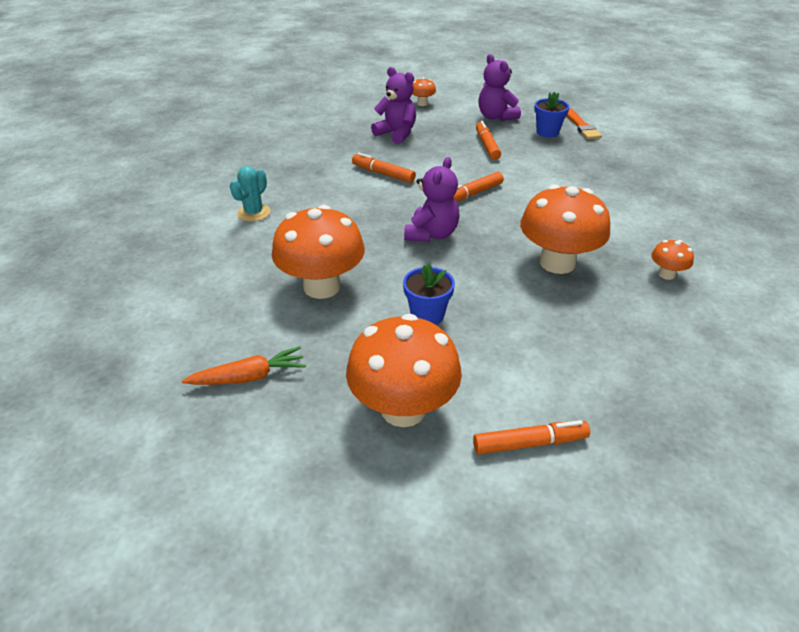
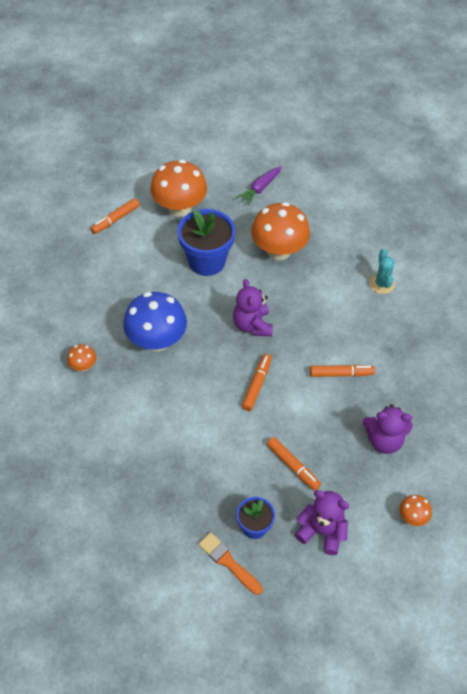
camera: 145 degrees right, 15 degrees up
orange carrot [182,346,306,385] -> purple carrot [236,166,282,205]
blue flower pot [403,263,455,325] -> blue flower pot [177,209,235,276], size x1.79
orange mushroom [520,185,610,274] -> blue mushroom [123,292,187,352]

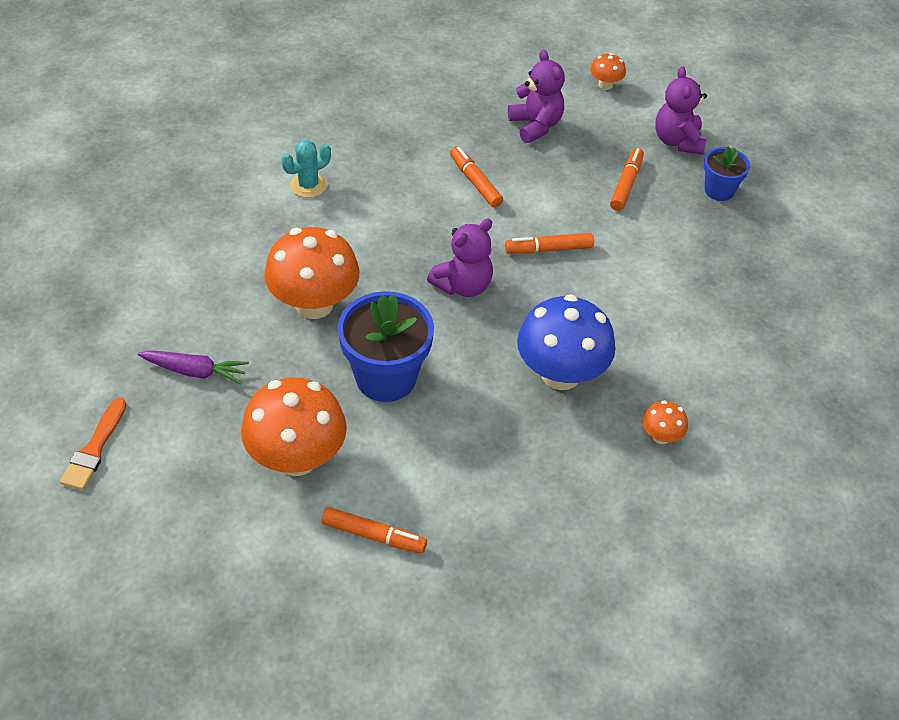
camera: 120 degrees left, 5 degrees down
orange brush [198,532,263,595] -> orange brush moved to [60,398,126,490]

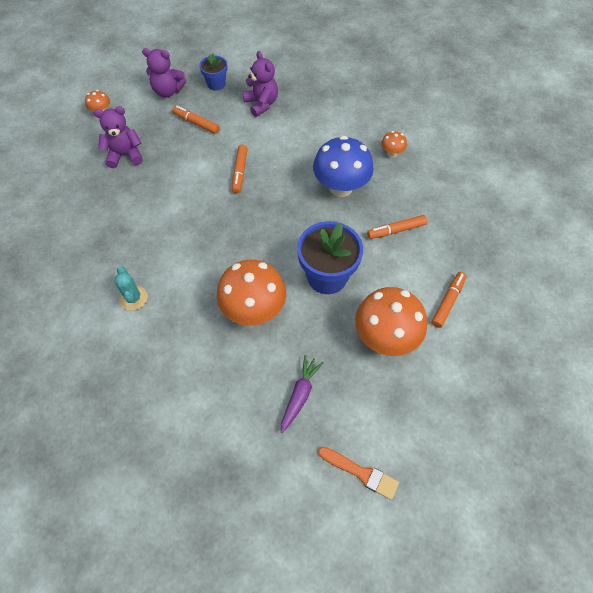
camera: 75 degrees left, 10 degrees up
purple teddy bear [427,219,493,297] -> purple teddy bear moved to [243,51,278,117]
orange marker [450,146,503,208] -> orange marker moved to [367,215,427,239]

